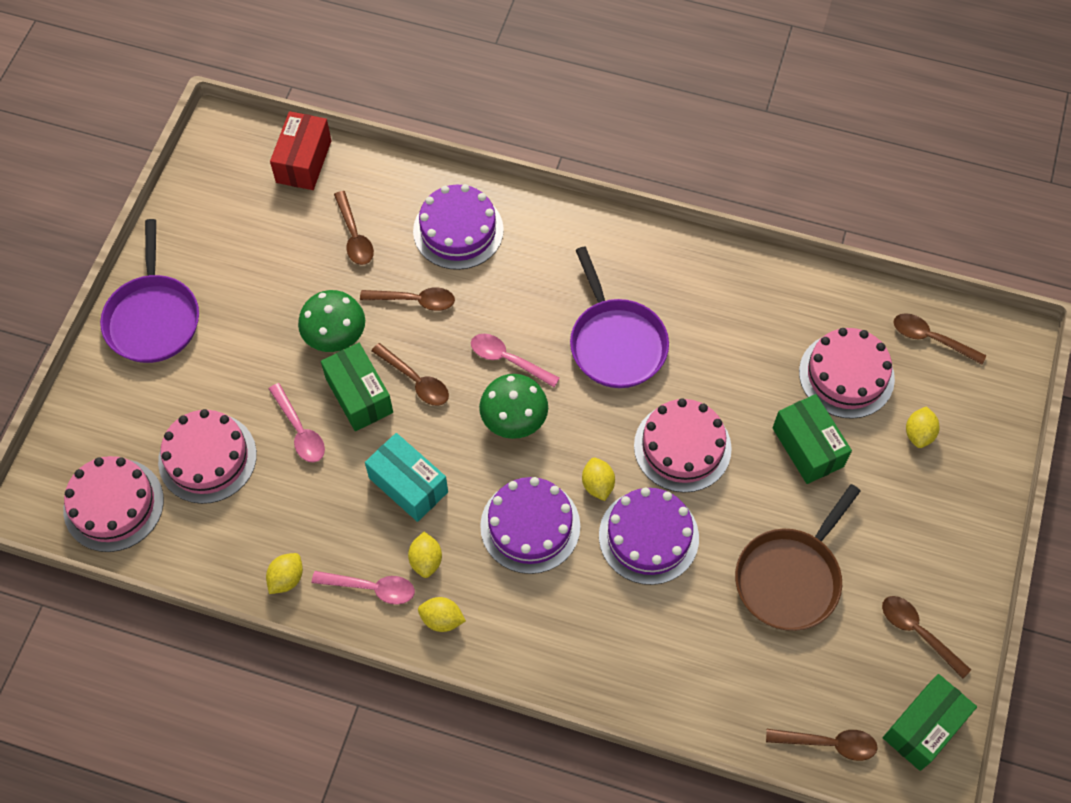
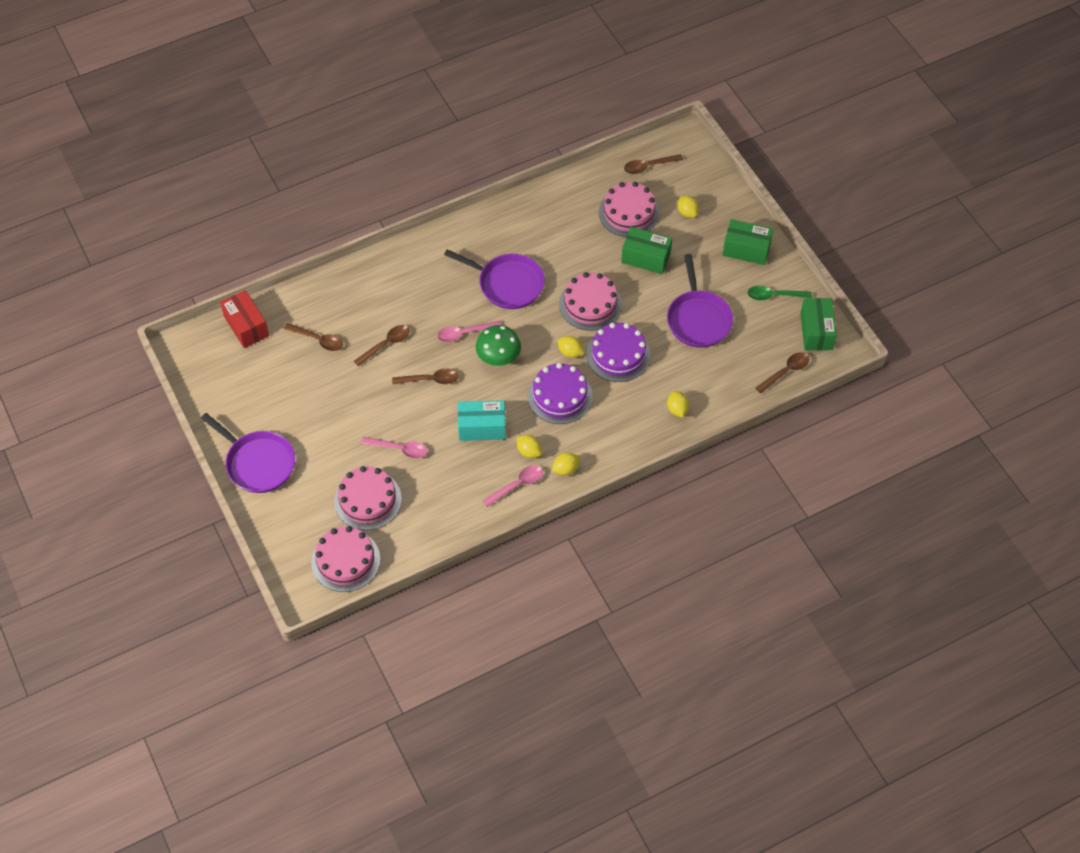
camera: 45 degrees left, 5 degrees down
yellow lemon [266,553,303,594] -> yellow lemon moved to [667,391,689,418]
green mushroom [298,290,365,352] -> none
green box [321,343,393,431] -> green box moved to [723,219,773,265]
purple cake [413,184,504,270] -> none
brown pan [735,484,861,631] -> purple pan [667,254,733,348]
brown spoon [882,596,971,678] -> green spoon [748,285,812,300]

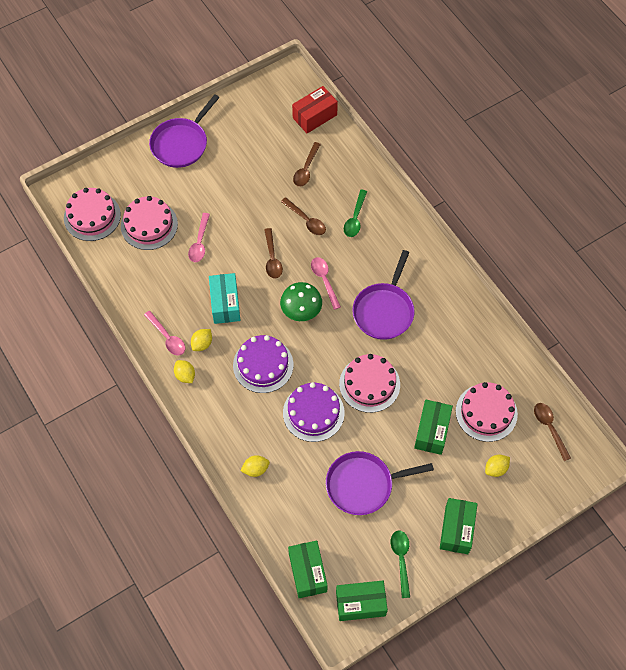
camera: 85 degrees right, 5 degrees up
yellow lemon [558,336,584,358] -> none
brown spoon [755,352,810,394] -> green box [288,540,328,598]
none -> green spoon [344,190,367,237]

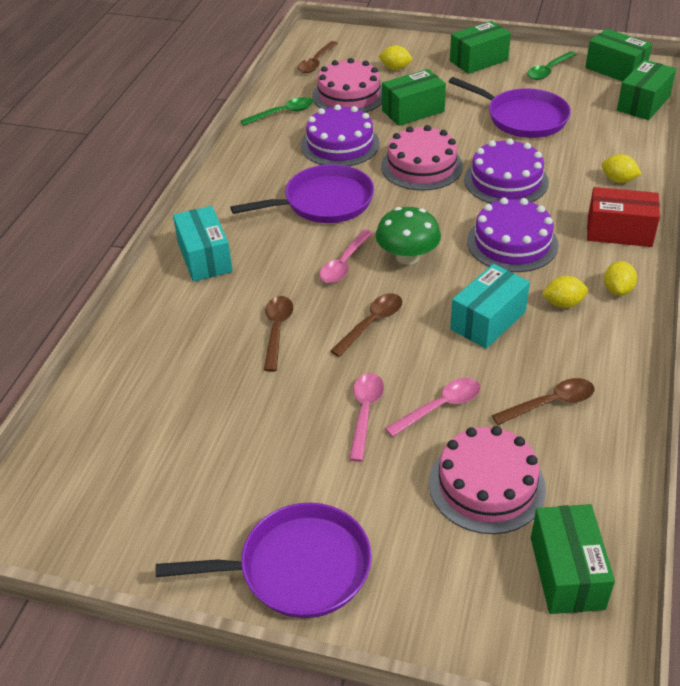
camera: 130 degrees left, 20 degrees down
pink cake [64,188,121,241] -> green box [531,504,615,614]
pink spoon [144,311,185,356] -> pink spoon moved to [349,373,384,462]
red box [292,86,338,133] -> red box moved to [587,187,660,247]
brown spoon [293,142,321,187] -> brown spoon moved to [492,378,595,425]
green spoon [344,190,367,237] -> green spoon moved to [240,97,314,126]
none -> turquoise box [173,206,233,282]
none -> purple cake [301,104,380,166]

